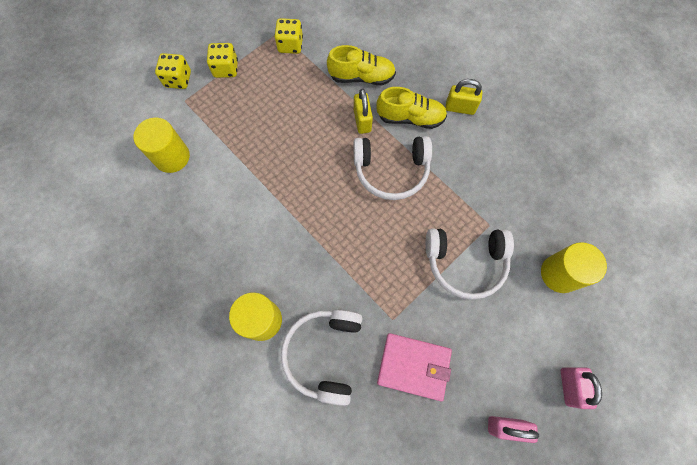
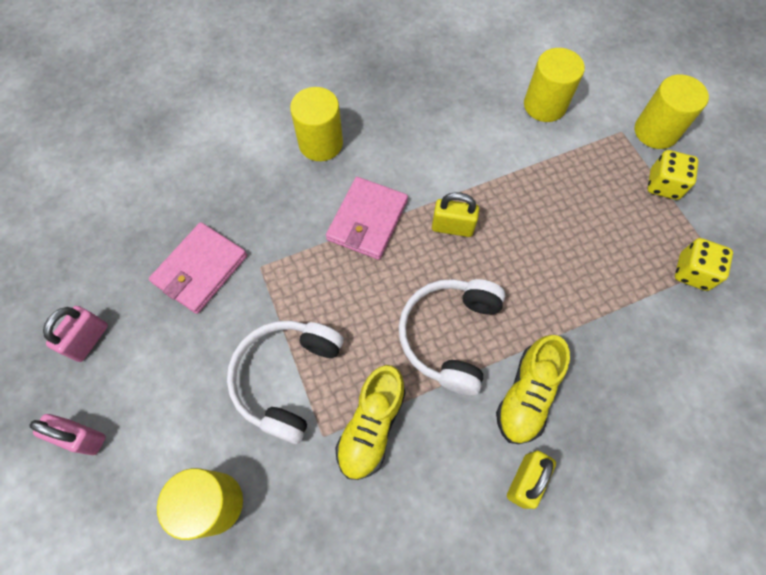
camera: 110 degrees right, 5 degrees down
yellow dice [155,53,191,89] -> yellow cylinder [635,75,709,149]
white headphones [281,310,363,406] -> none
yellow shoe [327,45,396,85] -> yellow shoe moved to [335,365,406,480]
yellow padlock [354,89,373,134] -> yellow padlock moved to [432,192,479,237]
none -> pink wallet [326,177,408,260]

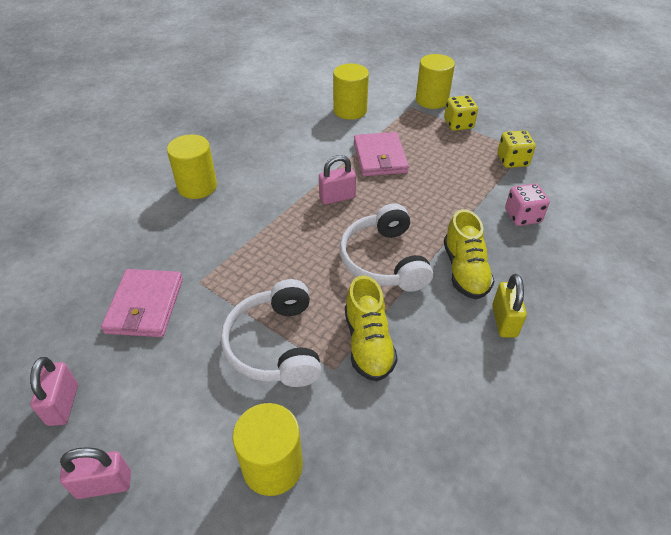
camera: 30 degrees left, 20 degrees down
pink wallet [326,177,408,260] -> pink wallet moved to [354,132,409,176]
yellow padlock [432,192,479,237] -> pink padlock [319,155,356,205]
none -> pink dice [505,183,550,226]

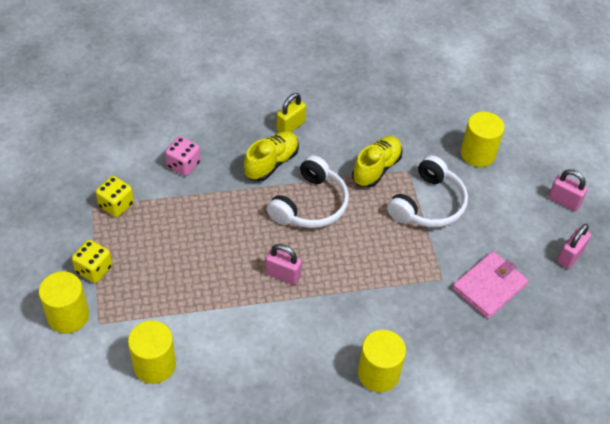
camera: 140 degrees left, 5 degrees up
pink wallet [354,132,409,176] -> none

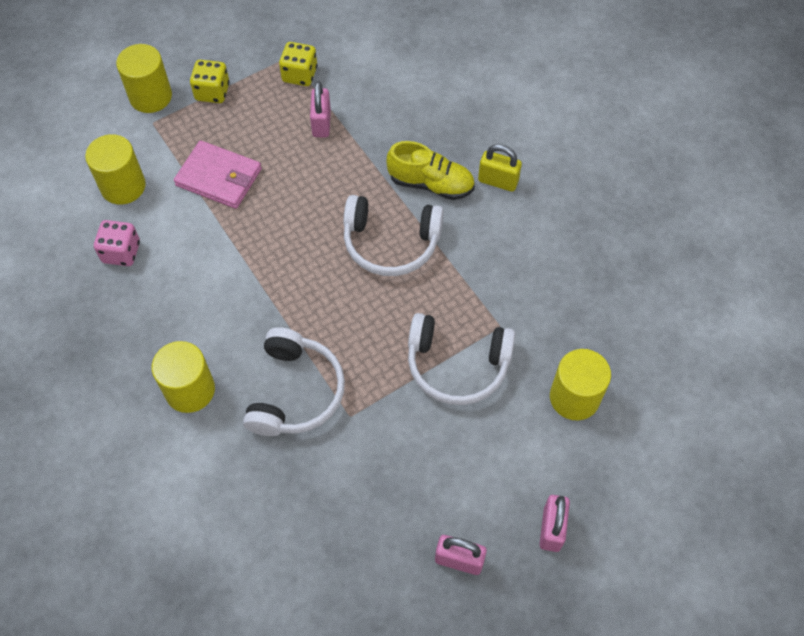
camera: 70 degrees right, 10 degrees up
pink dice [165,136,200,176] -> pink dice moved to [94,220,140,266]
pink padlock [265,244,302,285] -> pink padlock moved to [310,81,331,137]
yellow shoe [352,136,403,188] -> none
pink wallet [452,251,529,319] -> pink wallet moved to [174,140,262,209]
none -> white headphones [243,327,345,436]

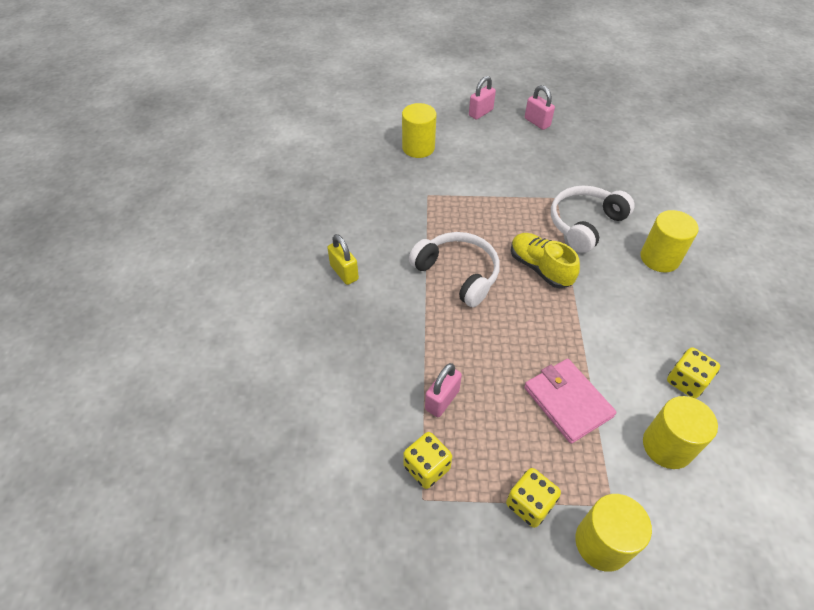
camera: 145 degrees left, 10 degrees down
pink dice [94,220,140,266] -> yellow dice [667,348,720,399]
yellow shoe [387,141,475,200] -> yellow shoe moved to [511,233,580,288]
white headphones [408,313,515,405] -> none

